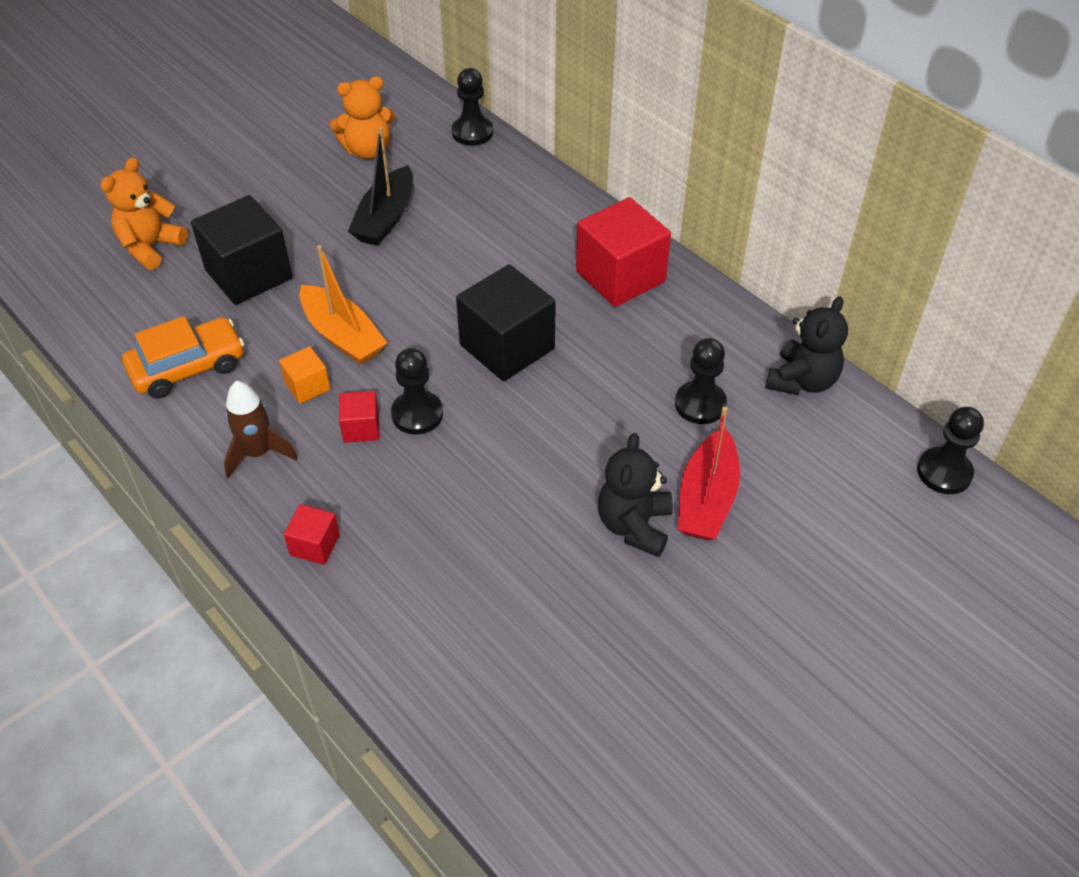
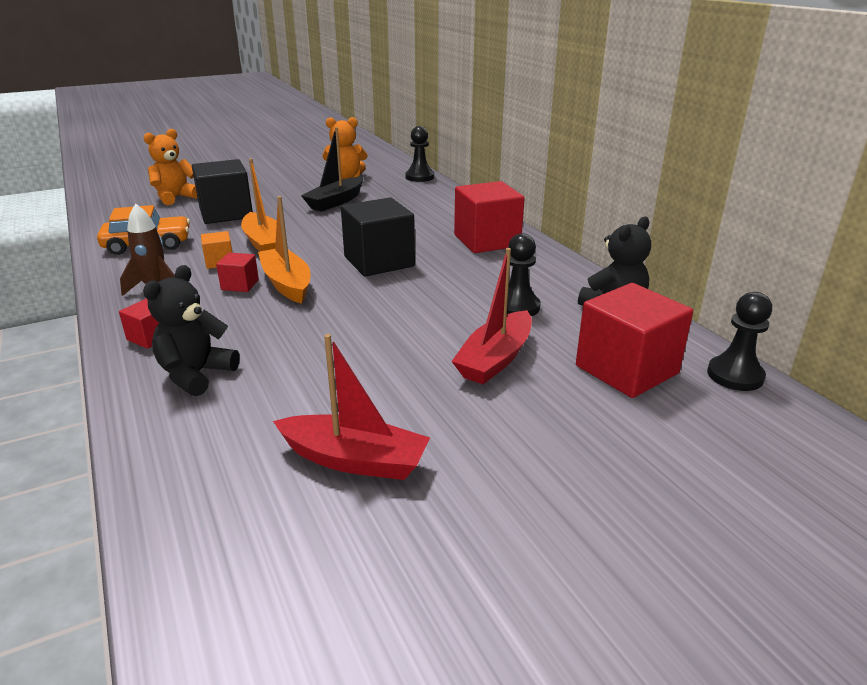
camera: 15 degrees right, 20 degrees down
black pawn [391,348,443,435] -> orange boat [258,196,310,304]
black teddy bear [598,433,673,557] -> black teddy bear moved to [143,265,240,396]
none -> red boat [273,334,430,480]
none -> red cube [576,283,693,398]

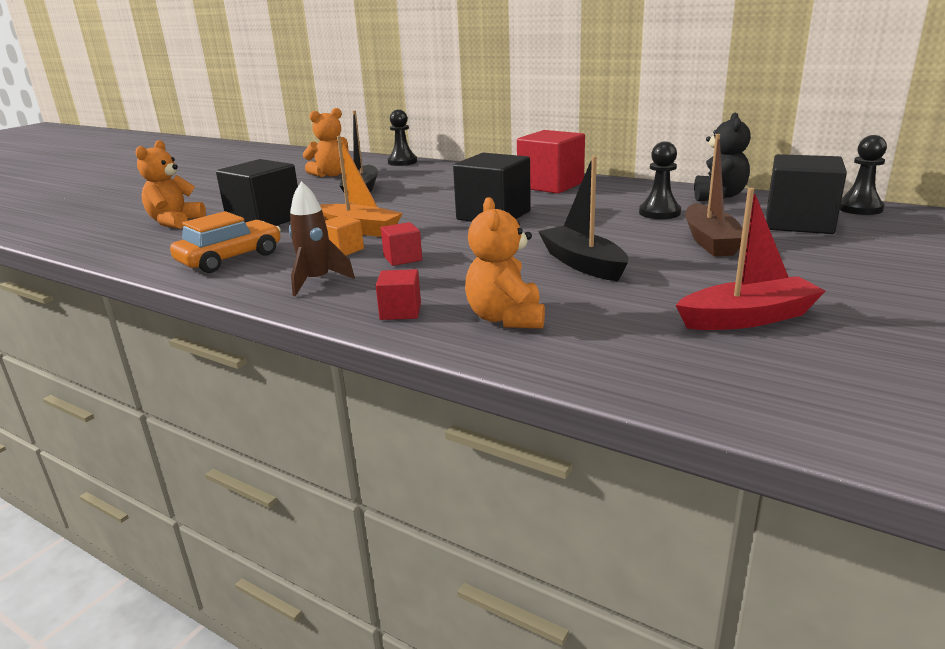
camera: 30 degrees left, 5 degrees down
black teddy bear [143,265,240,396] -> orange teddy bear [465,197,545,329]
orange boat [258,196,310,304] -> none
red boat [451,248,532,384] -> brown boat [685,134,743,256]
red cube [576,283,693,398] -> black cube [766,154,847,234]
none -> black boat [538,156,628,281]

